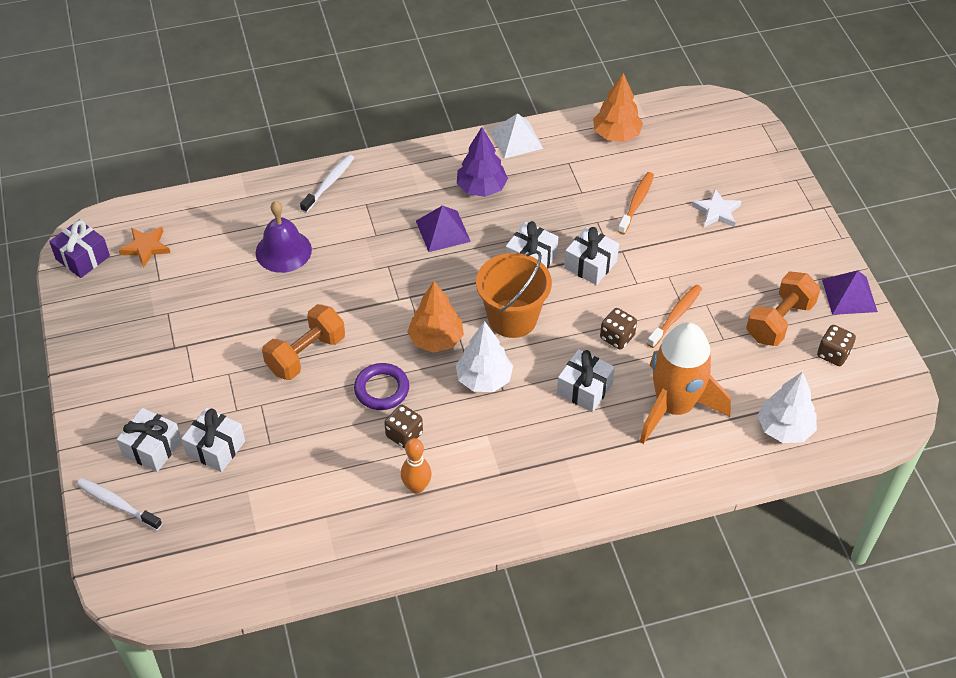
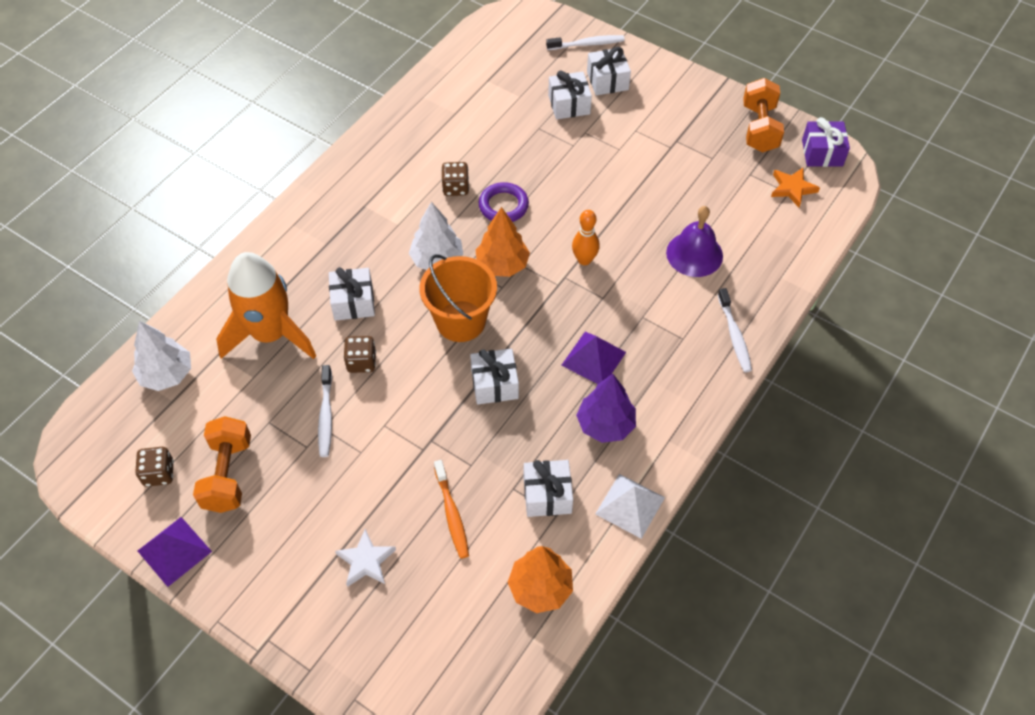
camera: 140 degrees right, 5 degrees up
orange dumbbell [262,304,345,380] -> orange dumbbell moved to [743,78,784,153]
orange bowling pin [401,438,432,494] -> orange bowling pin moved to [572,210,600,265]
white gift [564,227,619,285] -> white gift moved to [524,460,573,517]
orange toothbrush [647,285,702,348] -> white toothbrush [318,365,332,457]

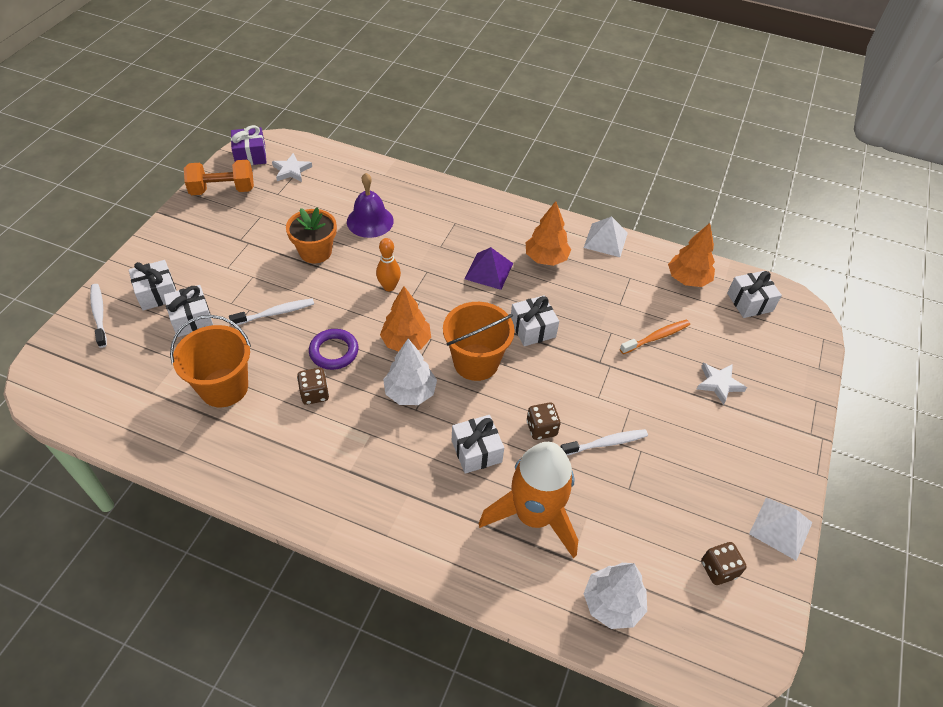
camera: 105 degrees left, 5 degrees down
purple pyramid [138,517,212,587] -> white pyramid [749,497,812,561]
orange dumbbell [193,416,251,513] -> none
white gift [524,460,573,517] -> white gift moved to [727,271,782,318]
purple tree [576,374,636,443] -> orange tree [526,201,571,266]
white toothbrush [718,288,752,372] -> white toothbrush moved to [229,299,314,326]
orange star [771,167,820,208] -> white star [272,153,312,182]
none -> orange bucket [170,315,251,407]
none -> orange flower pot [286,207,337,263]

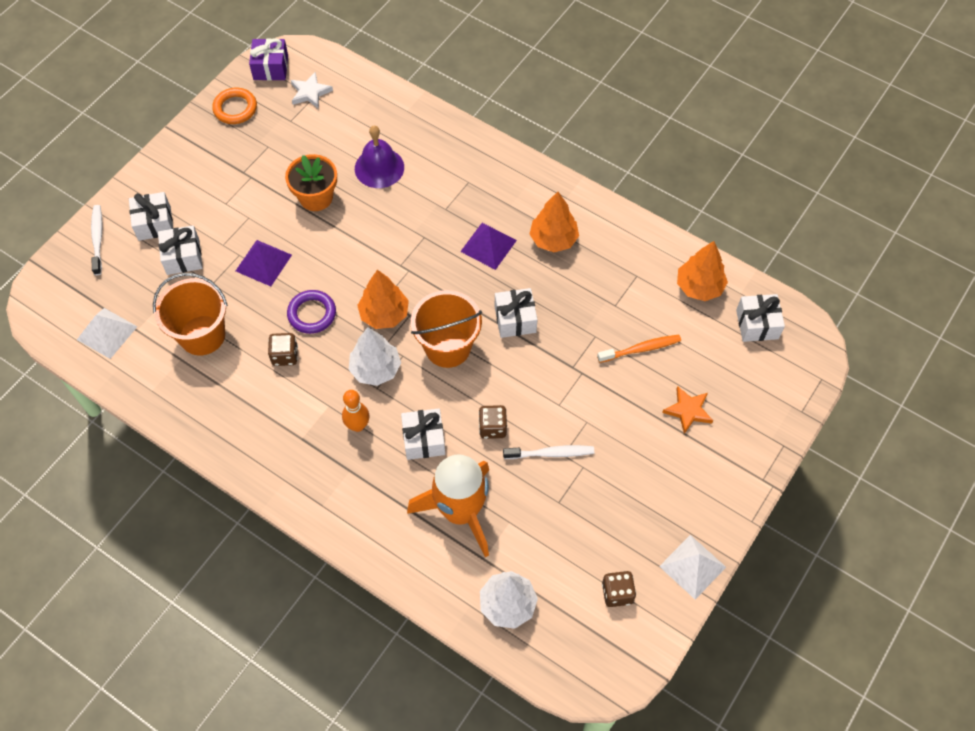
camera: 15 degrees right, 10 degrees up
orange dumbbell [184,160,254,195] -> orange ring [212,88,257,124]
white toothbrush [229,299,314,326] -> purple pyramid [236,240,292,286]
orange bowling pin [376,238,401,291] -> orange bowling pin moved to [342,390,370,432]
white pyramid [584,216,628,257] -> white pyramid moved to [77,308,138,359]
white star [697,363,747,405] -> orange star [662,386,713,434]

